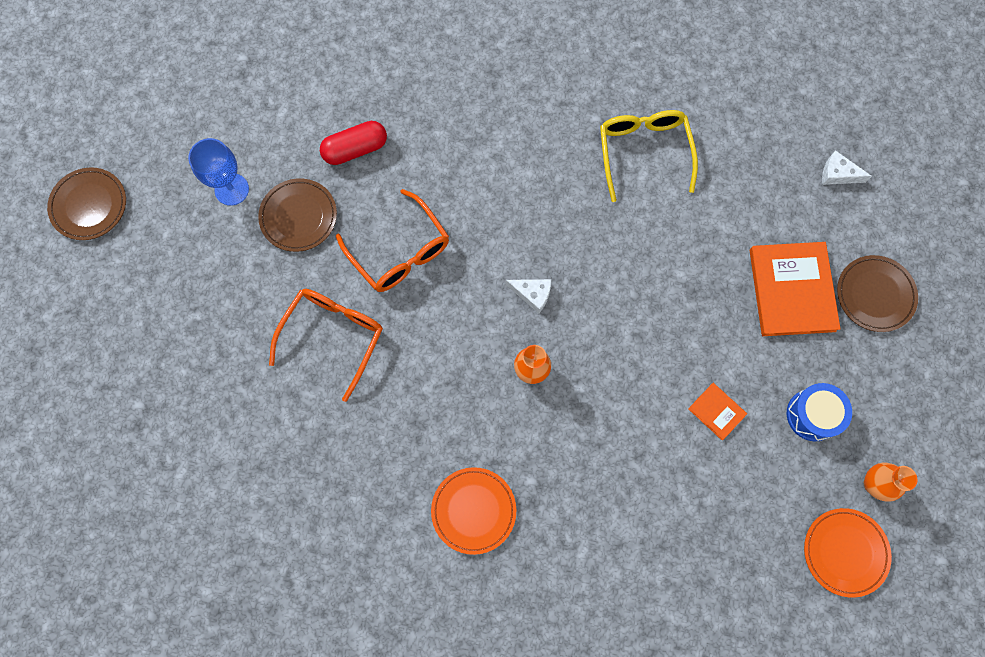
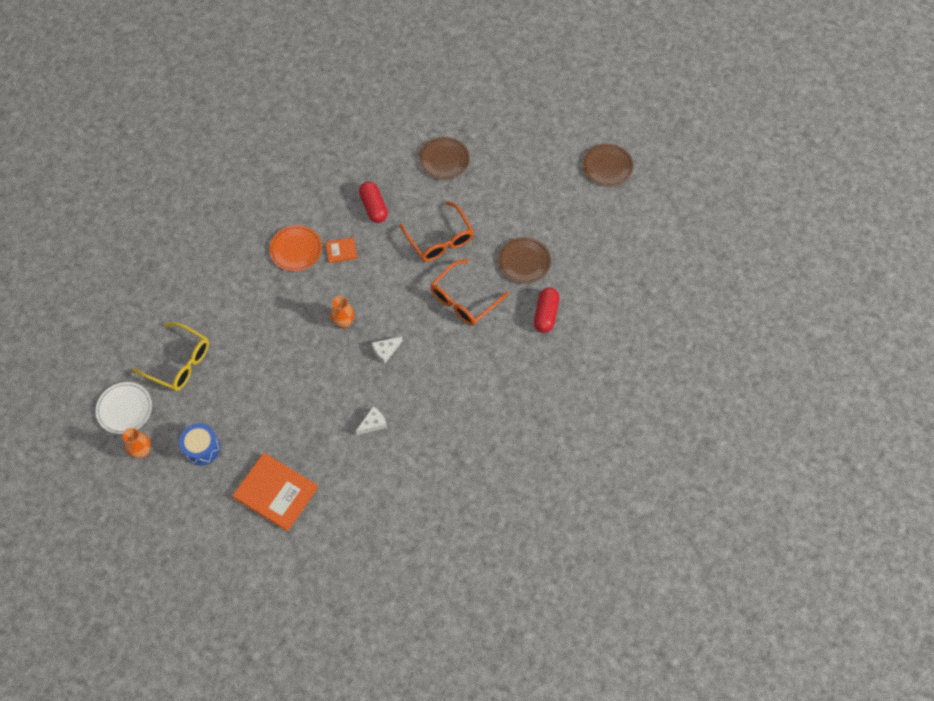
camera: 125 degrees right, 10 degrees down
blue goblet [188,138,249,206] -> none
orange glasses [336,189,449,292] -> orange glasses turned 45 degrees counterclockwise [430,259,509,326]
yellow glasses [600,110,698,202] -> yellow glasses moved to [133,322,209,391]
orange book [688,383,747,440] -> orange book moved to [326,237,357,263]
orange plate [804,508,892,598] -> white plate [96,382,152,434]
white cheese [822,150,872,185] -> white cheese moved to [355,406,387,435]
brown plate [837,255,918,332] -> brown plate moved to [419,137,469,180]
none -> red capsule [359,182,388,223]

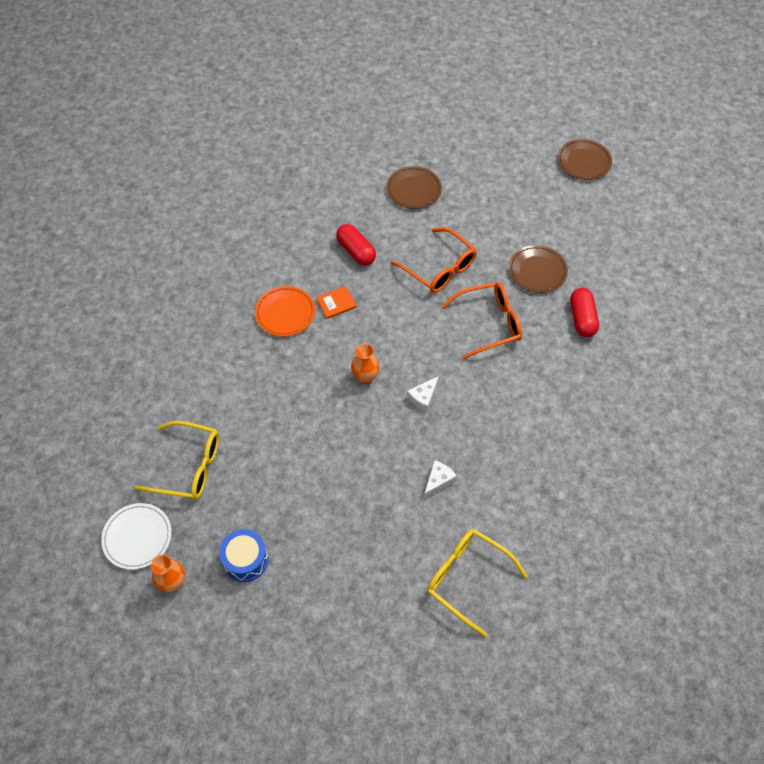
camera: 15 degrees left, 5 degrees down
orange book [232,453,318,532] -> none
orange glasses [430,259,509,326] -> orange glasses turned 135 degrees counterclockwise [441,282,522,359]
none -> yellow glasses [427,529,528,637]

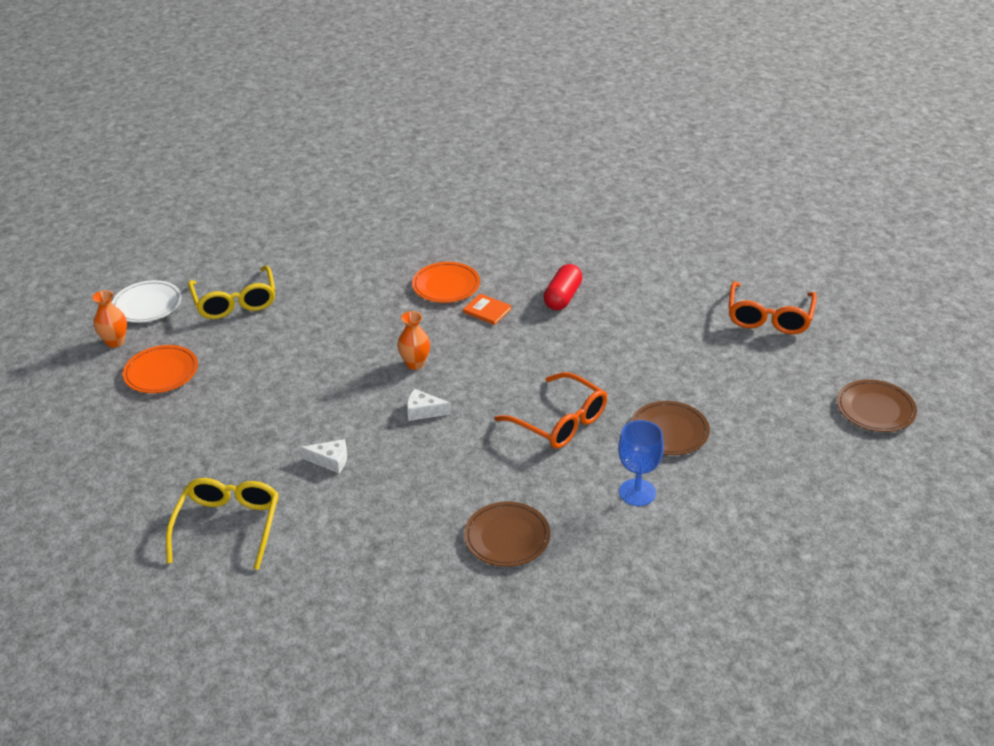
camera: 60 degrees right, 20 degrees down
blue drum [219,529,268,582] -> orange plate [123,345,198,393]
brown plate [386,166,442,209] -> brown plate moved to [464,502,550,567]
orange glasses [391,227,477,293] -> orange glasses moved to [728,281,817,334]
red capsule [570,288,599,337] -> blue goblet [618,420,664,506]

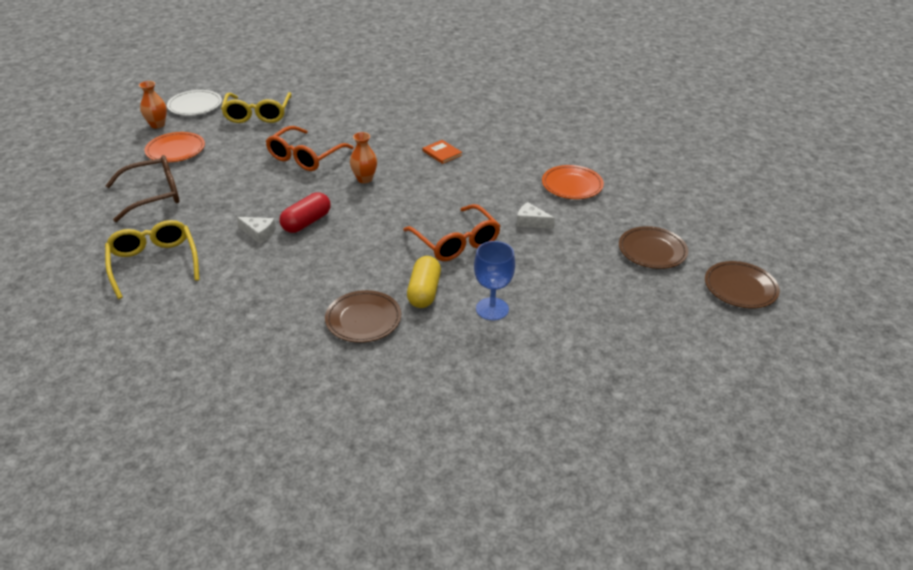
camera: 15 degrees right, 0 degrees up
yellow glasses [166,478,279,570] -> yellow glasses turned 45 degrees counterclockwise [105,220,200,299]
white cheese [407,389,451,421] -> white cheese moved to [517,202,555,229]
orange plate [412,262,480,303] -> orange plate moved to [542,165,604,199]
red capsule [543,264,583,310] -> red capsule moved to [279,192,330,233]
brown plate [631,401,710,455] -> brown plate moved to [619,226,688,269]
orange glasses [728,281,817,334] -> orange glasses moved to [266,126,354,171]
none -> brown glasses [105,155,179,222]
none -> yellow capsule [407,256,441,308]

